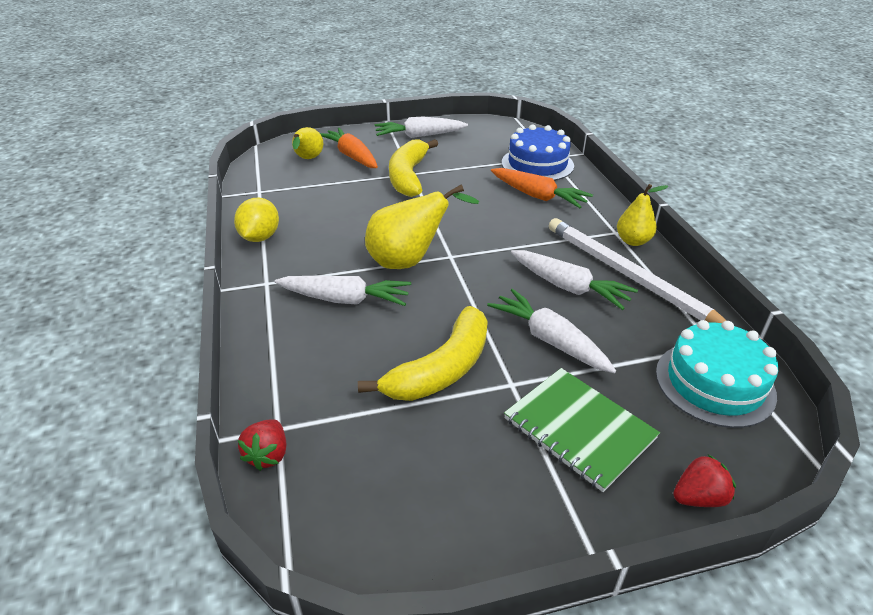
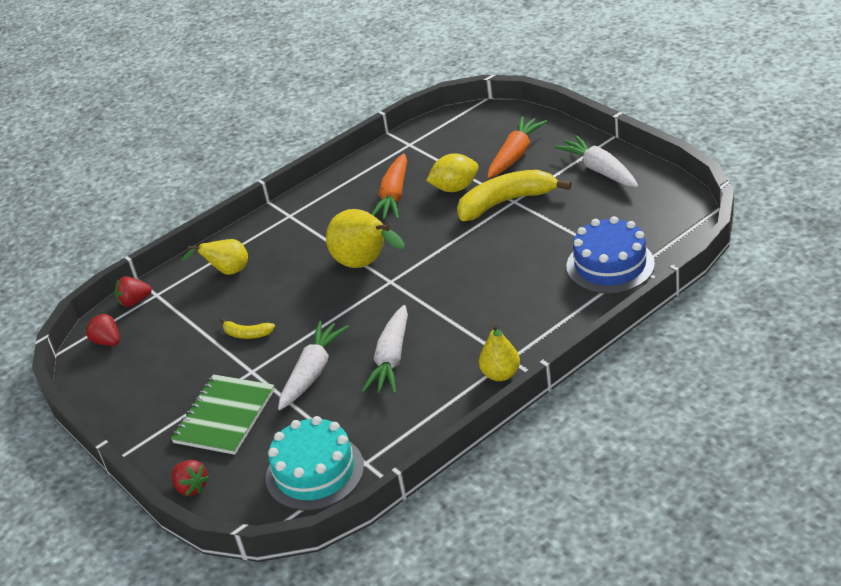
camera: 70 degrees right, 0 degrees up
yellow lemon [234,197,279,242] -> yellow lemon moved to [426,153,479,192]
white carrot [275,276,411,306] -> none
yellow pear [292,127,323,159] -> yellow pear moved to [181,239,248,275]
yellow banana [358,306,488,401] -> yellow banana [221,318,275,339], size x0.47
orange carrot [491,168,593,208] -> orange carrot moved to [371,153,407,219]
white pencil [549,218,727,323] -> none
none -> red strawberry [85,313,120,346]

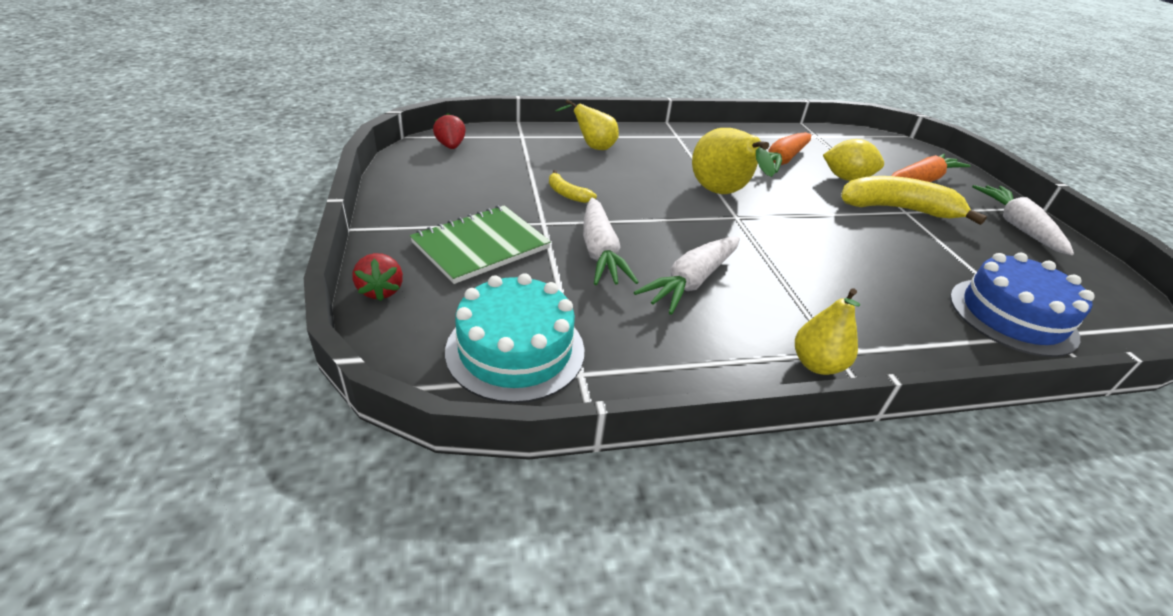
camera: 20 degrees right, 0 degrees up
red strawberry [115,276,152,307] -> none
white carrot [278,321,349,410] -> white carrot turned 120 degrees clockwise [583,198,639,285]

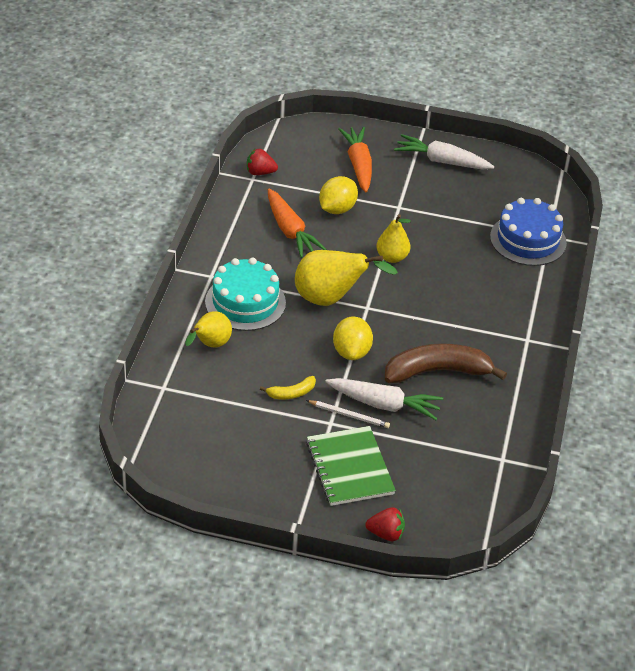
camera: 65 degrees left, 5 degrees up
red strawberry [433,113,466,149] -> red strawberry moved to [247,149,278,175]
turquoise cake [445,273,585,403] -> turquoise cake moved to [205,258,286,331]
white carrot [634,237,740,315] -> brown banana [385,343,507,383]
yellow pear [795,288,860,375] -> yellow pear moved to [377,214,411,263]
yellow banana [841,176,987,225] -> none
none -> white pencil [306,400,390,428]
none -> yellow lemon [333,317,373,360]

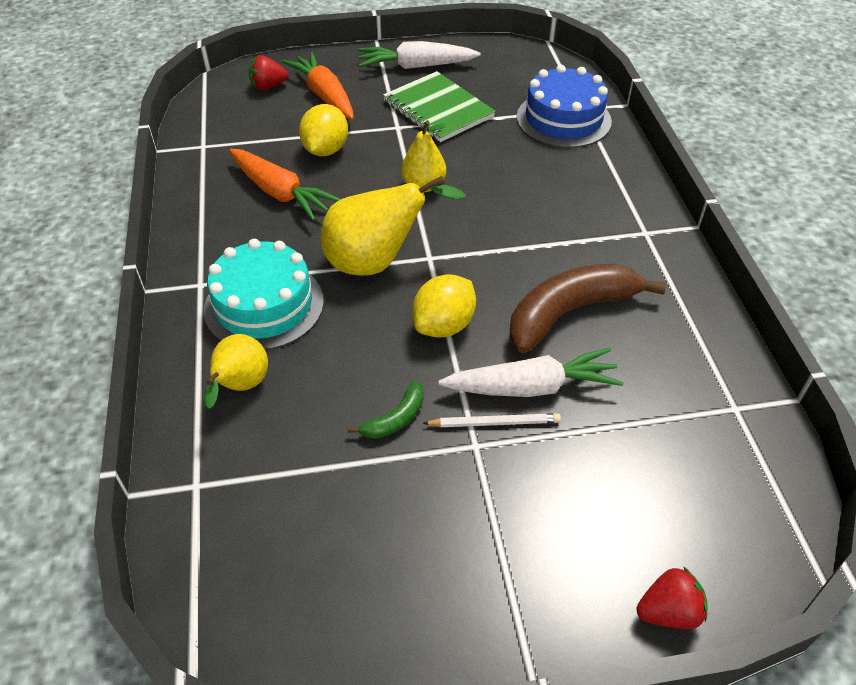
camera: 20 degrees left, 5 degrees up
red strawberry [247,149,278,175] -> red strawberry moved to [249,55,288,90]
yellow banana [260,376,316,399] -> green banana [348,381,424,439]
green notebook [306,426,396,506] -> green notebook moved to [383,71,496,142]
yellow lemon [333,317,373,360] -> yellow lemon turned 60 degrees clockwise [412,274,476,337]

